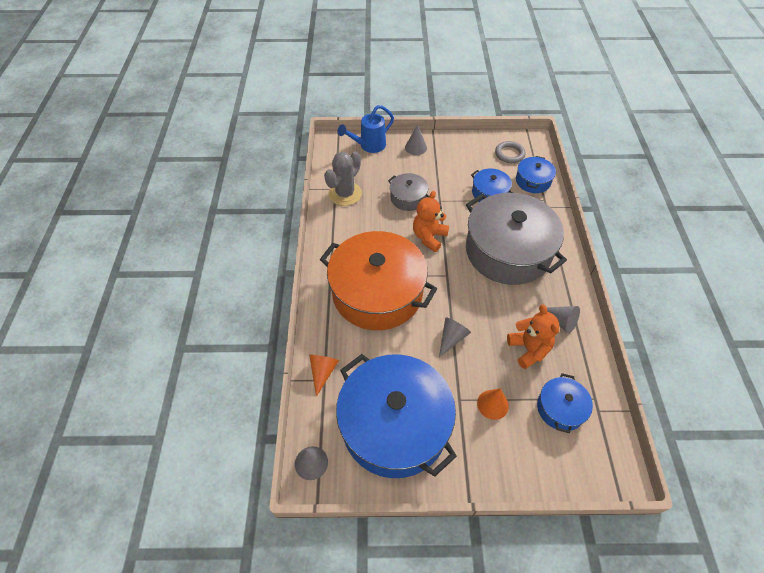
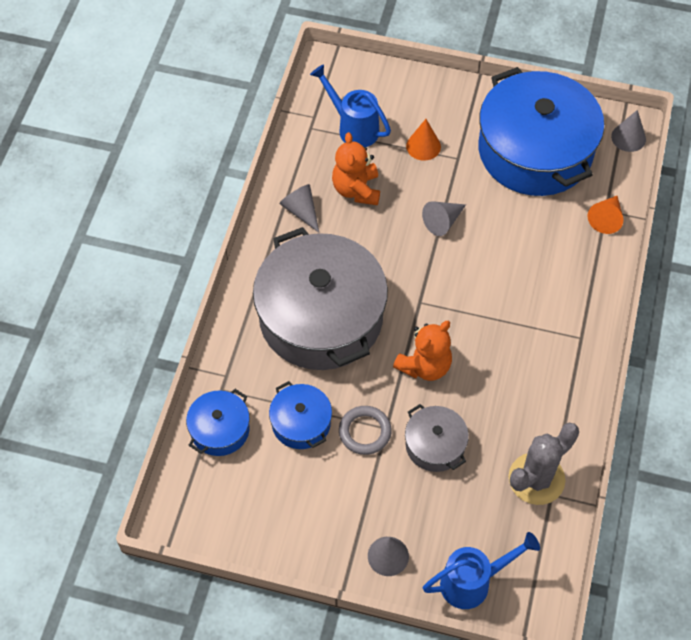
camera: 165 degrees left, 5 degrees up
orange pot [320,231,437,330] -> none
grey ring [495,141,526,163] -> grey ring moved to [339,406,392,455]
blue pot [537,373,593,433] -> blue watering can [310,64,391,147]

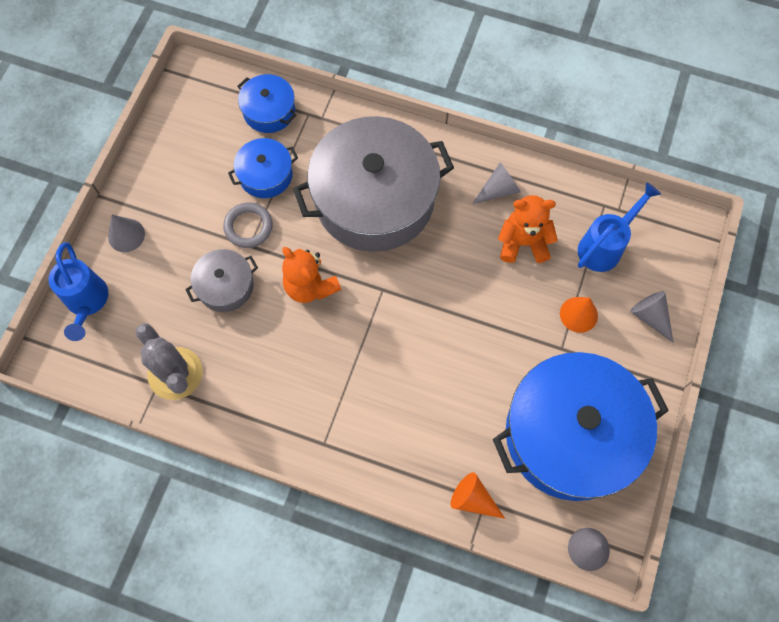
camera: 95 degrees right, 10 degrees up
grey cone [422,201,466,236] -> grey cone moved to [630,291,674,343]

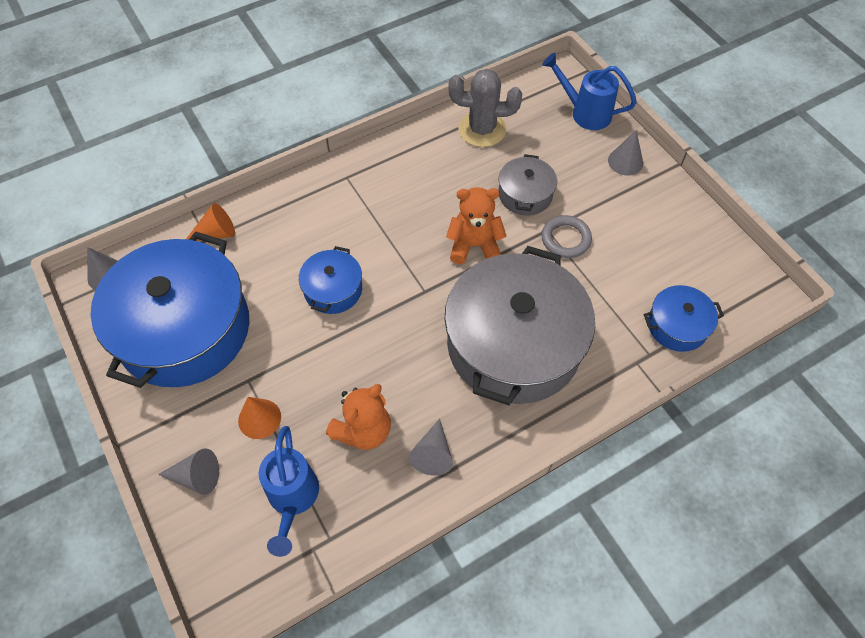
camera: 130 degrees right, 10 degrees down
blue pot [228,138,298,198] -> blue pot moved to [299,246,362,314]

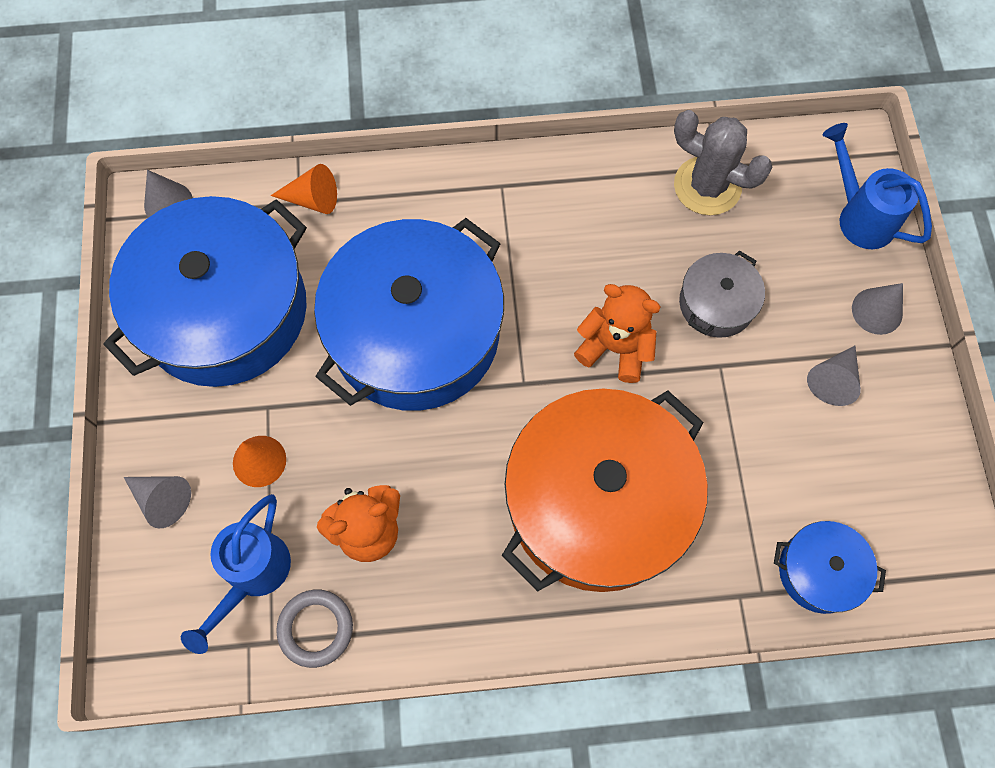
camera: 25 degrees right, 10 degrees up
blue pot [299,246,362,314] -> blue pot [314,218,504,411], size x2.19
grey cone [408,419,453,476] -> grey cone moved to [807,346,861,406]
grey pot [444,246,595,405] -> orange pot [502,388,708,592]
grey ring [541,215,592,258] -> grey ring moved to [276,590,353,668]

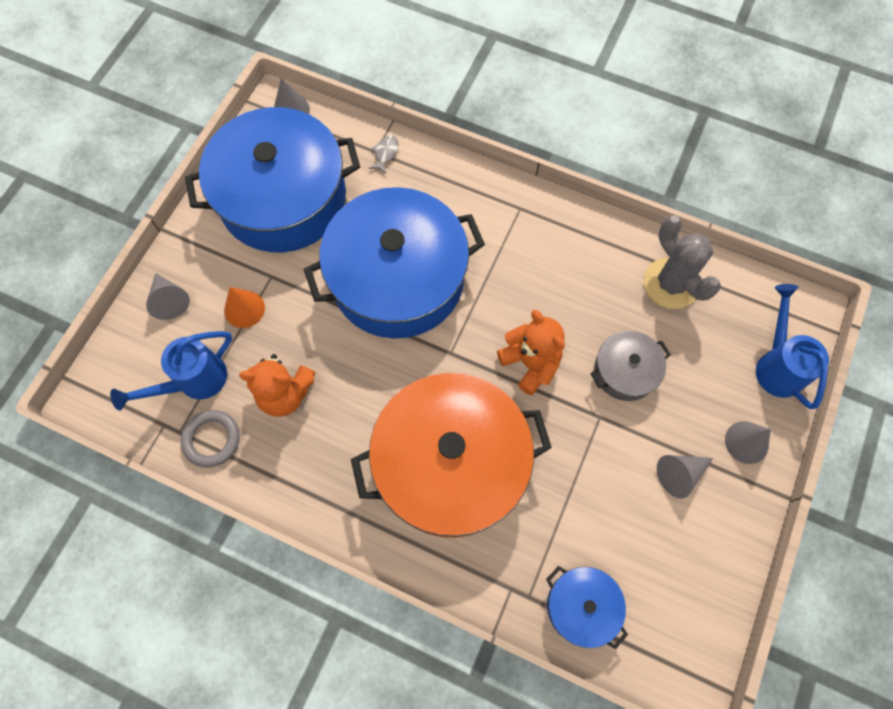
camera: 30 degrees right, 0 degrees up
orange cone [271,164,337,214] -> grey fish [369,135,399,174]

